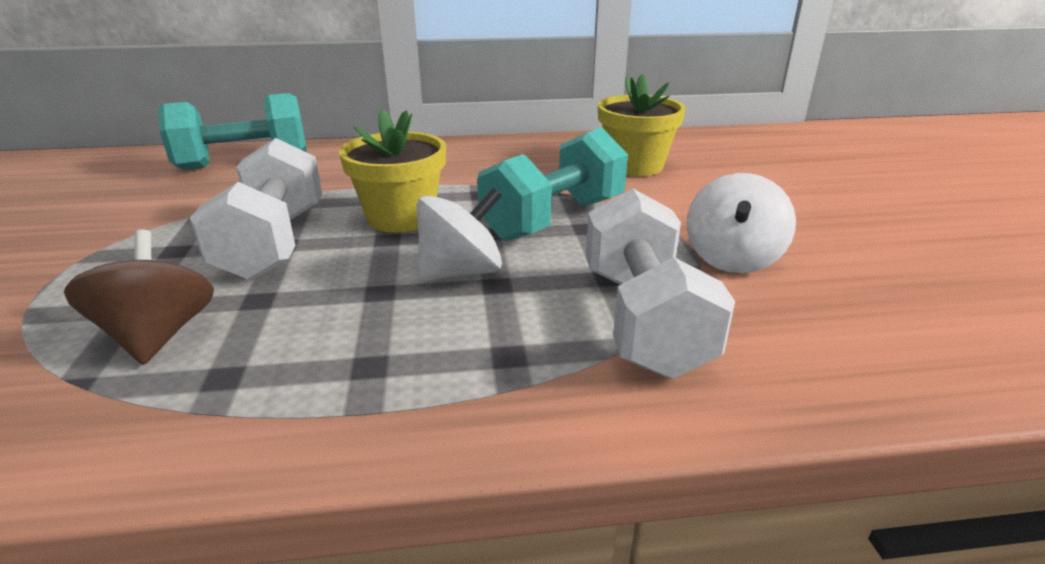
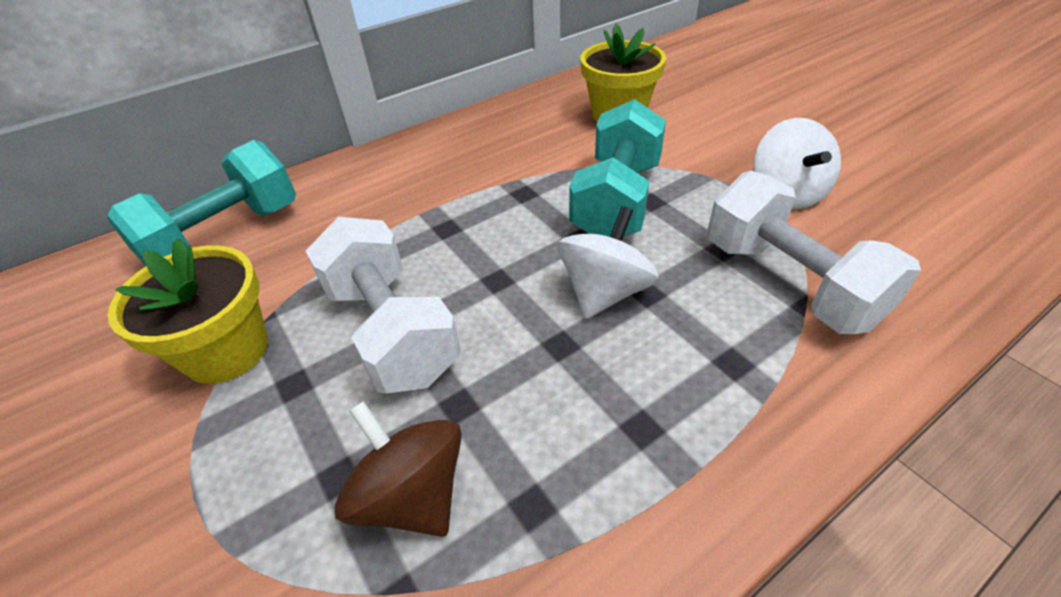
camera: 25 degrees left, 15 degrees up
yellow flower pot [339,109,446,233] -> yellow flower pot moved to [108,238,268,384]

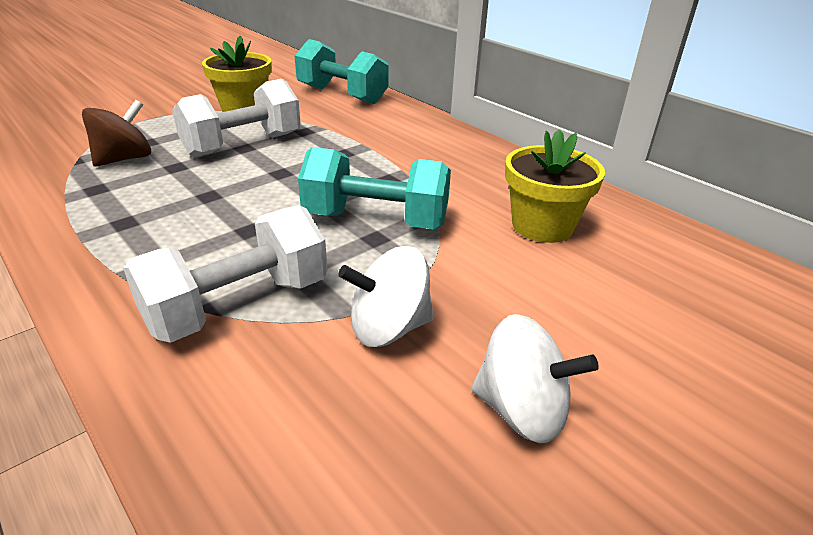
camera: 80 degrees right, 10 degrees down
white spinning top [558,206,659,319] -> white spinning top moved to [472,314,599,443]

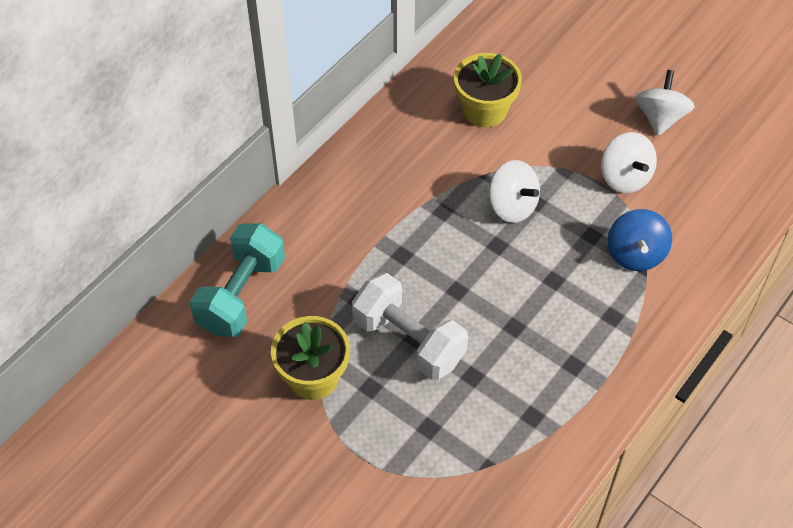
camera: 100 degrees left, 20 degrees up
brown spinning top [82,100,151,167] -> none
white dumbbell [123,205,327,343] -> blue spinning top [607,209,672,271]
turquoise dumbbell [298,147,451,229] -> white spinning top [489,160,540,223]

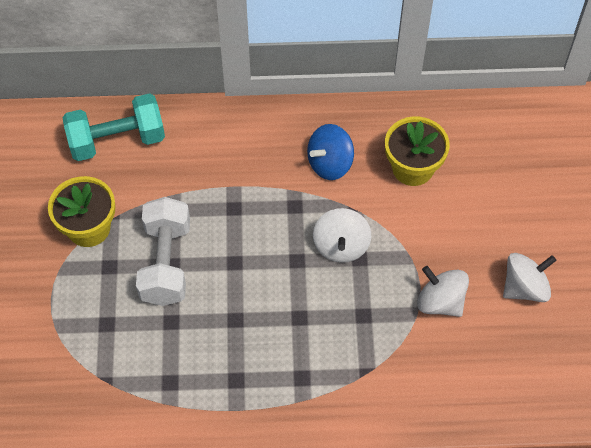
camera: 50 degrees right, 5 degrees up
white spinning top [601,132,657,193] -> white spinning top turned 105 degrees clockwise [417,266,469,317]
blue spinning top [607,209,672,271] -> blue spinning top moved to [307,124,354,180]

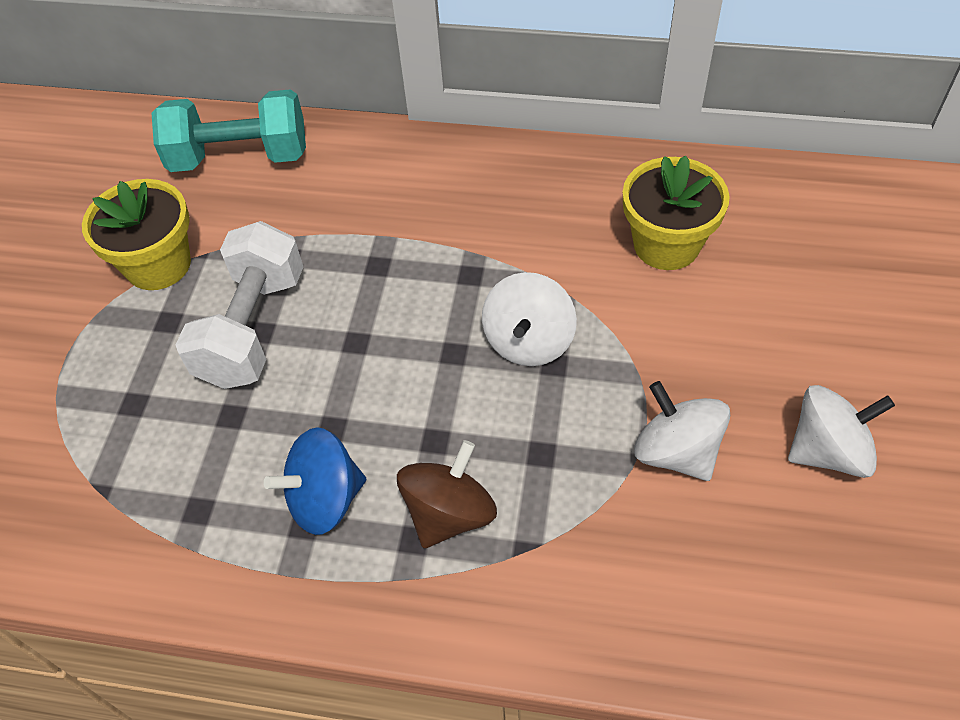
camera: 15 degrees right, 5 degrees down
blue spinning top [307,124,354,180] -> blue spinning top moved to [264,427,366,535]
none -> brown spinning top [397,440,497,548]

